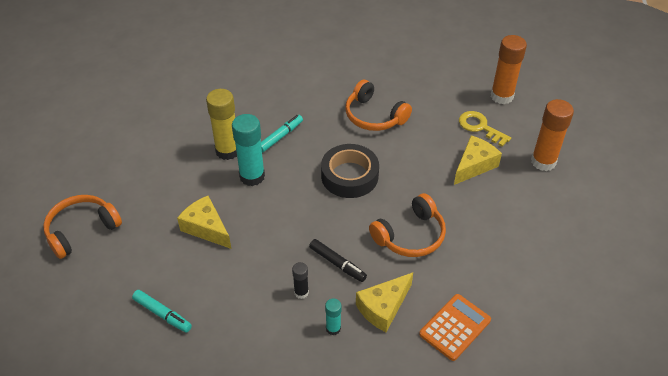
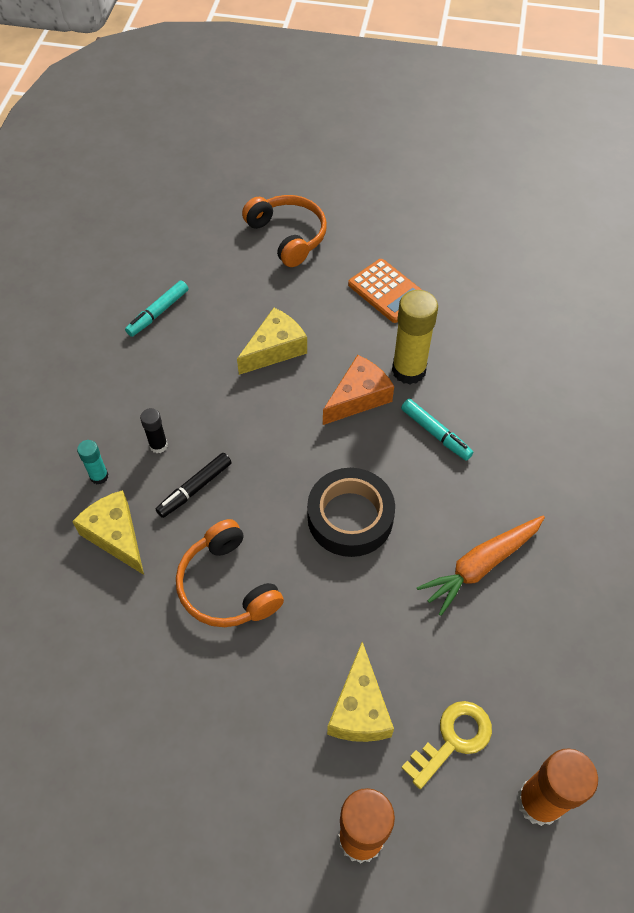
camera: 95 degrees right, 10 degrees up
turquoise glue stick [232,114,265,186] -> orange cheese [323,355,394,425]
orange headphones [345,80,412,131] -> orange carrot [417,516,545,616]
orange calculator [419,294,491,361] -> orange calculator moved to [348,259,422,323]
yellow cheese [454,135,502,185] -> yellow cheese turned 45 degrees clockwise [327,642,394,742]

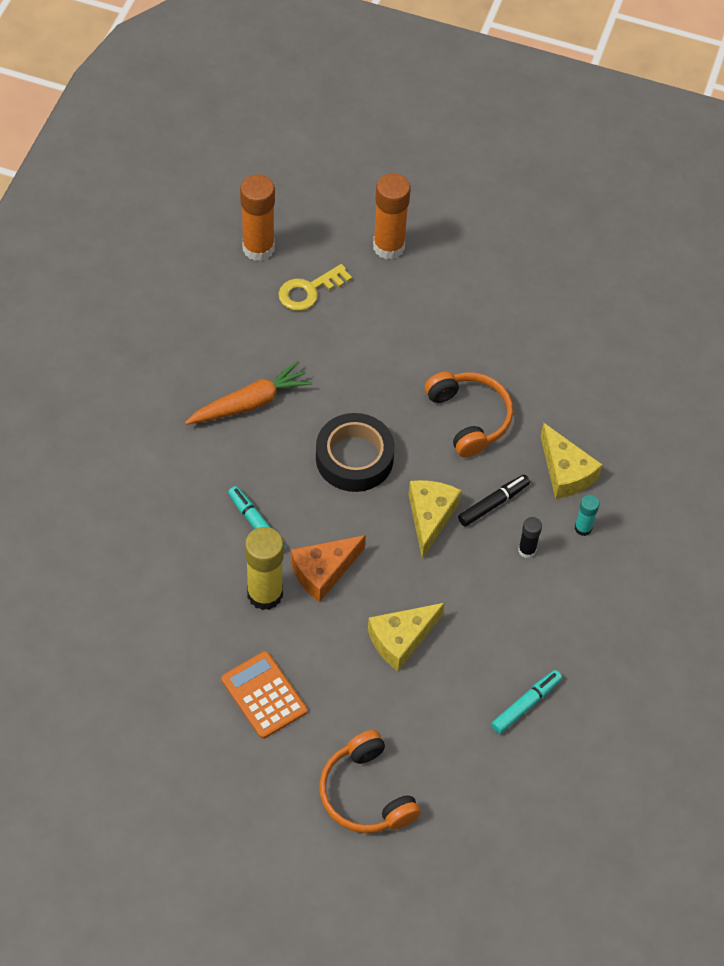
camera: 175 degrees left, 0 degrees up
yellow cheese [327,642,394,742] -> yellow cheese moved to [409,480,462,559]

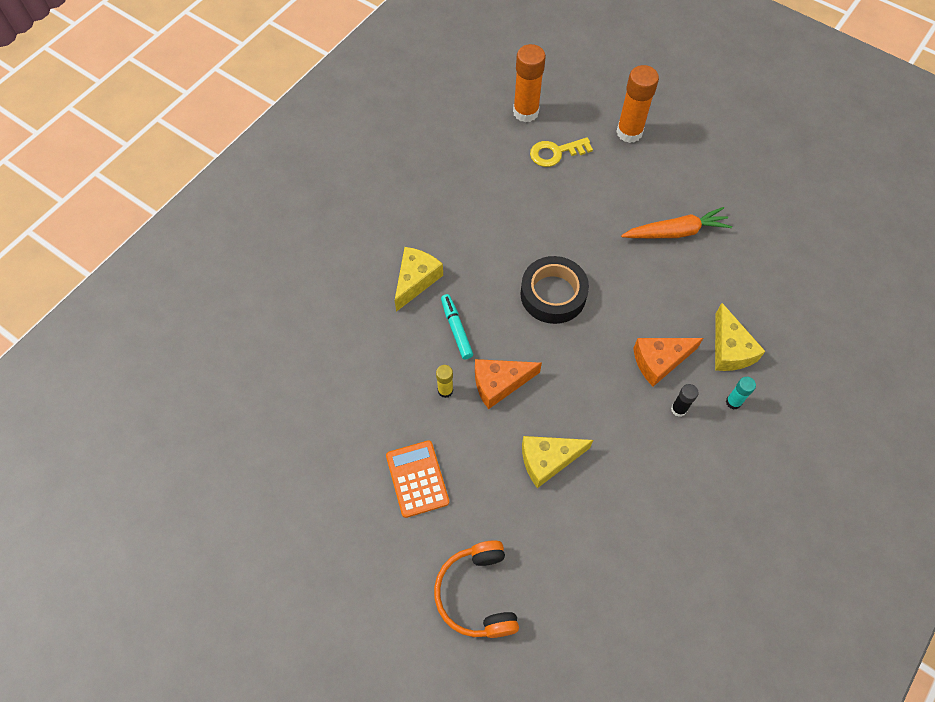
camera: 20 degrees right, 5 degrees up
orange carrot [185,361,312,425] -> orange carrot moved to [621,207,732,238]
yellow glue stick [245,527,284,610] -> yellow glue stick [436,365,453,398], size x0.50
yellow cheese [409,480,462,559] -> yellow cheese moved to [395,247,443,312]
orange headphones [425,372,513,458] -> none
black marker [458,475,530,527] -> orange cheese [633,338,703,386]
turquoise marker [491,670,562,734] -> none

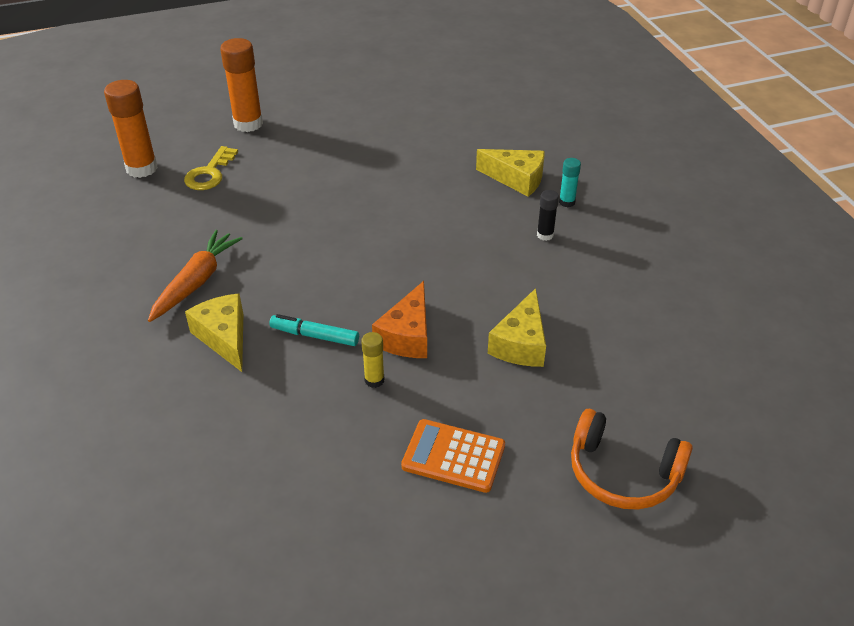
camera: 55 degrees left, 20 degrees down
black tape [520,256,589,324] -> none
orange carrot [621,207,732,238] -> orange carrot moved to [148,230,243,322]
orange cheese [633,338,703,386] -> none

